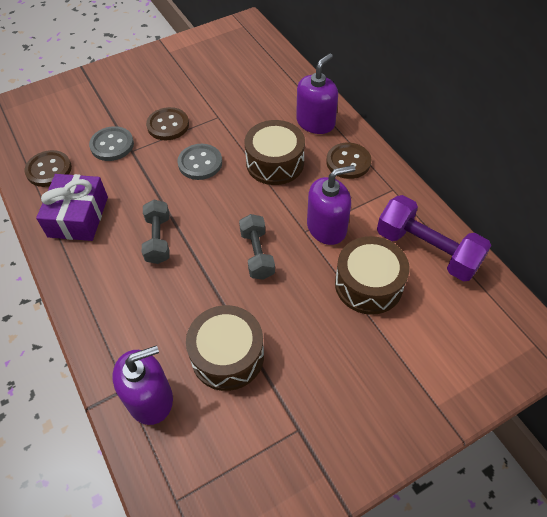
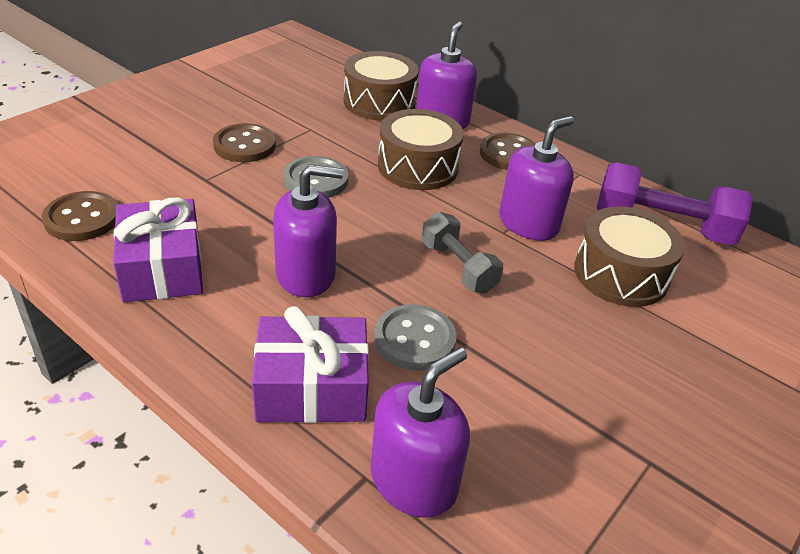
camera: 25 degrees left, 15 degrees down
grey button [89,126,134,161] -> grey button moved to [374,304,457,370]
grey dumbbell [142,200,170,264] -> purple soap dispenser [273,164,343,297]
brown drum [186,305,264,391] -> brown drum moved to [344,51,419,121]
none -> purple gift [252,306,369,423]

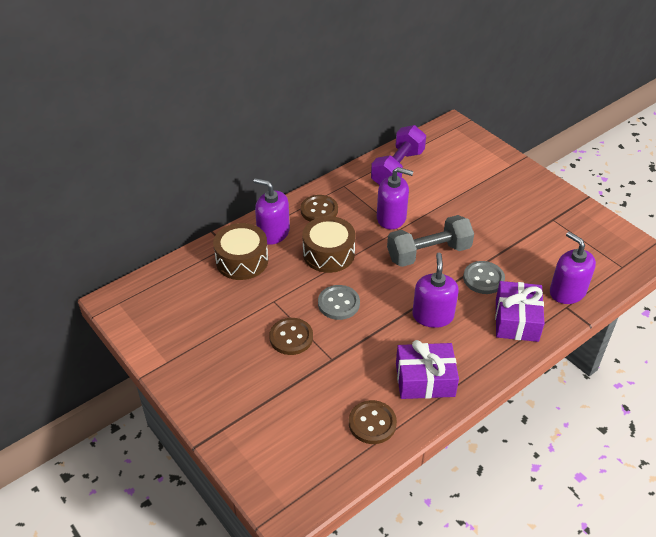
camera: 75 degrees left, 5 degrees up
grey dumbbell [422,212,503,293] -> grey dumbbell [387,215,474,267], size x1.60
purple soap dispenser [499,116,574,241] -> purple soap dispenser turned 135 degrees clockwise [377,167,413,229]
brown drum [574,206,685,307] -> none

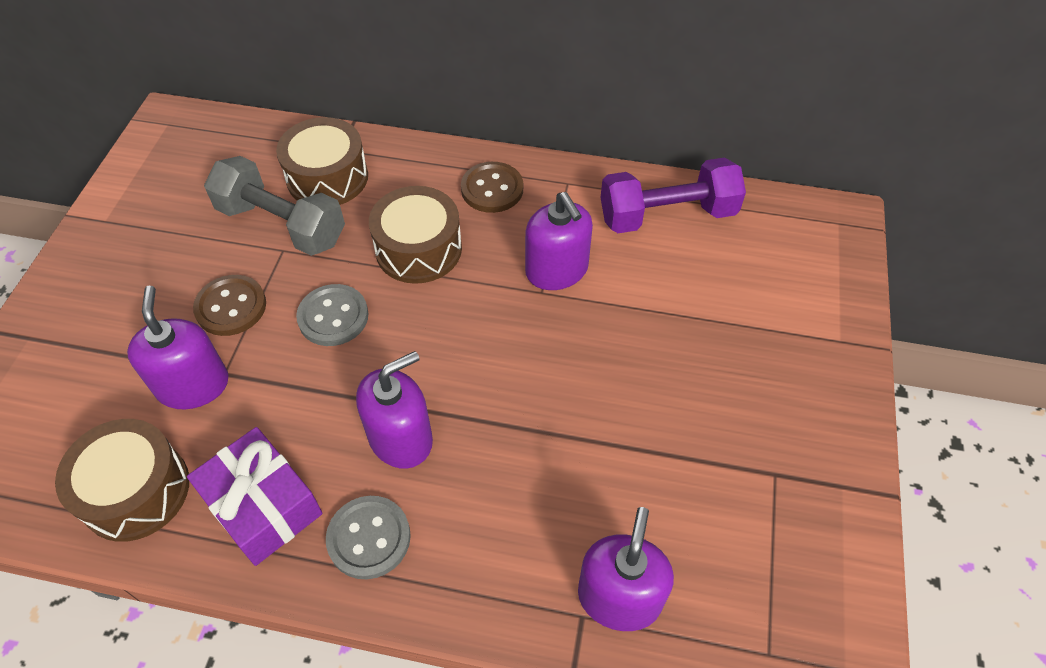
camera: 50 degrees right, 10 degrees up
purple soap dispenser [253,178,290,245] -> purple soap dispenser moved to [127,286,229,409]
brown button [349,400,397,444] -> brown drum [55,419,189,542]
grey dumbbell [387,215,474,267] -> grey dumbbell moved to [204,156,345,256]
grey button [463,261,505,294] -> grey button moved to [326,496,411,579]
purple gift [495,281,545,342] -> none

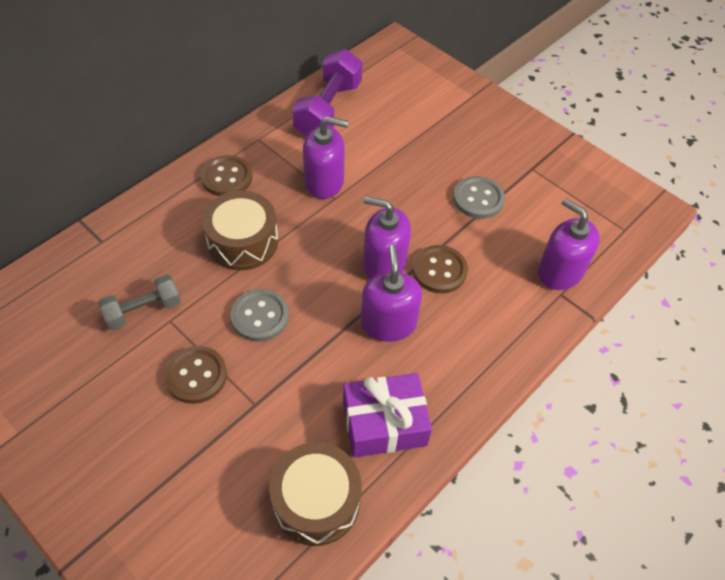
camera: 60 degrees left, 0 degrees up
purple soap dispenser [127,286,229,409] -> purple soap dispenser moved to [363,196,411,279]
grey dumbbell [204,156,345,256] -> grey dumbbell [98,274,181,330], size x0.62
brown drum [276,117,368,205] -> none
grey button [326,496,411,579] -> grey button moved to [453,176,505,219]
none -> brown button [413,245,468,293]

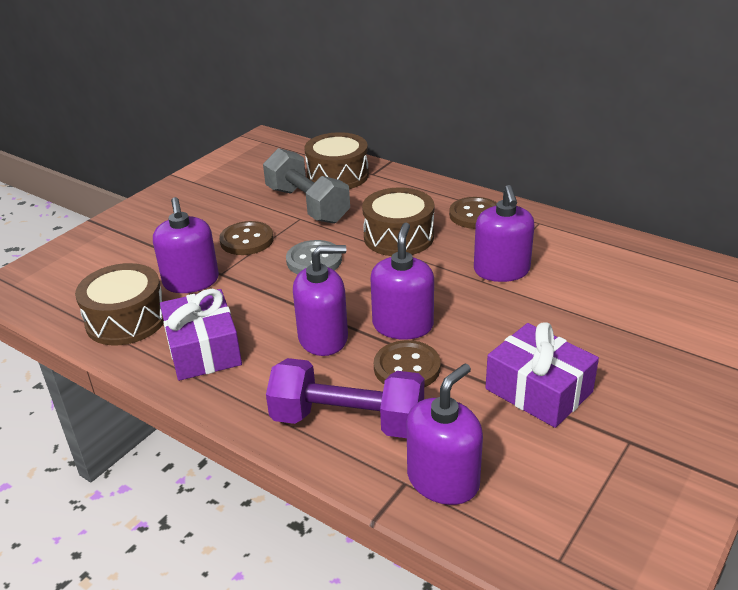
camera: 85 degrees right, 20 degrees down
grey dumbbell [98,274,181,330] -> grey dumbbell [263,148,350,224], size x1.60
purple dumbbell [292,49,362,136] -> purple dumbbell moved to [266,358,424,438]
grey button [453,176,505,219] -> purple gift [485,322,599,428]
none -> purple soap dispenser [153,197,219,293]
none -> brown drum [304,132,369,189]

